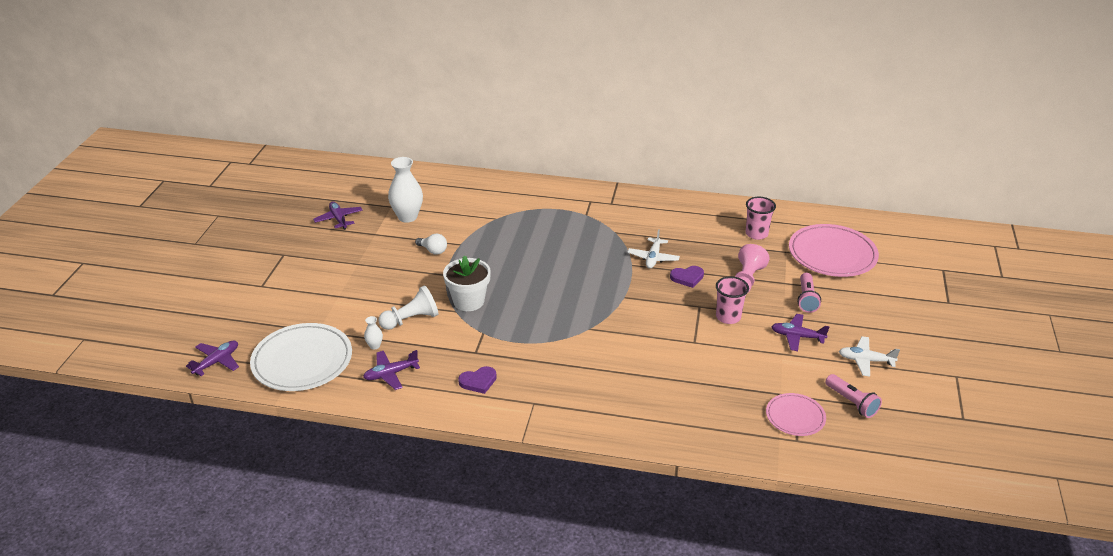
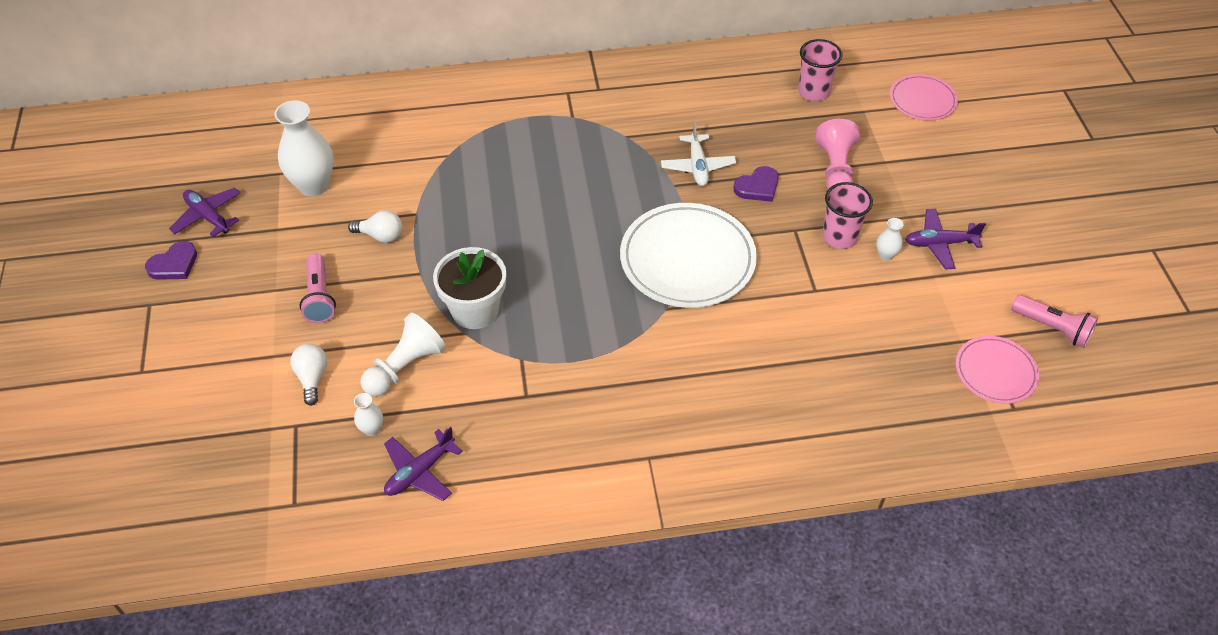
camera: 20 degrees left, 15 degrees up
purple plane [186,340,239,376] -> none
white plate [250,323,352,391] -> white plate moved to [620,203,757,308]
purple heart [458,366,497,394] -> purple heart moved to [145,241,197,280]
pink plate [789,224,879,277] -> pink plate [890,74,958,121], size x0.56
pink flashlight [797,273,821,313] -> pink flashlight moved to [299,254,336,323]
white plane [839,336,900,377] -> none
none -> white light bulb [290,344,327,406]
none -> white vase [876,218,904,261]

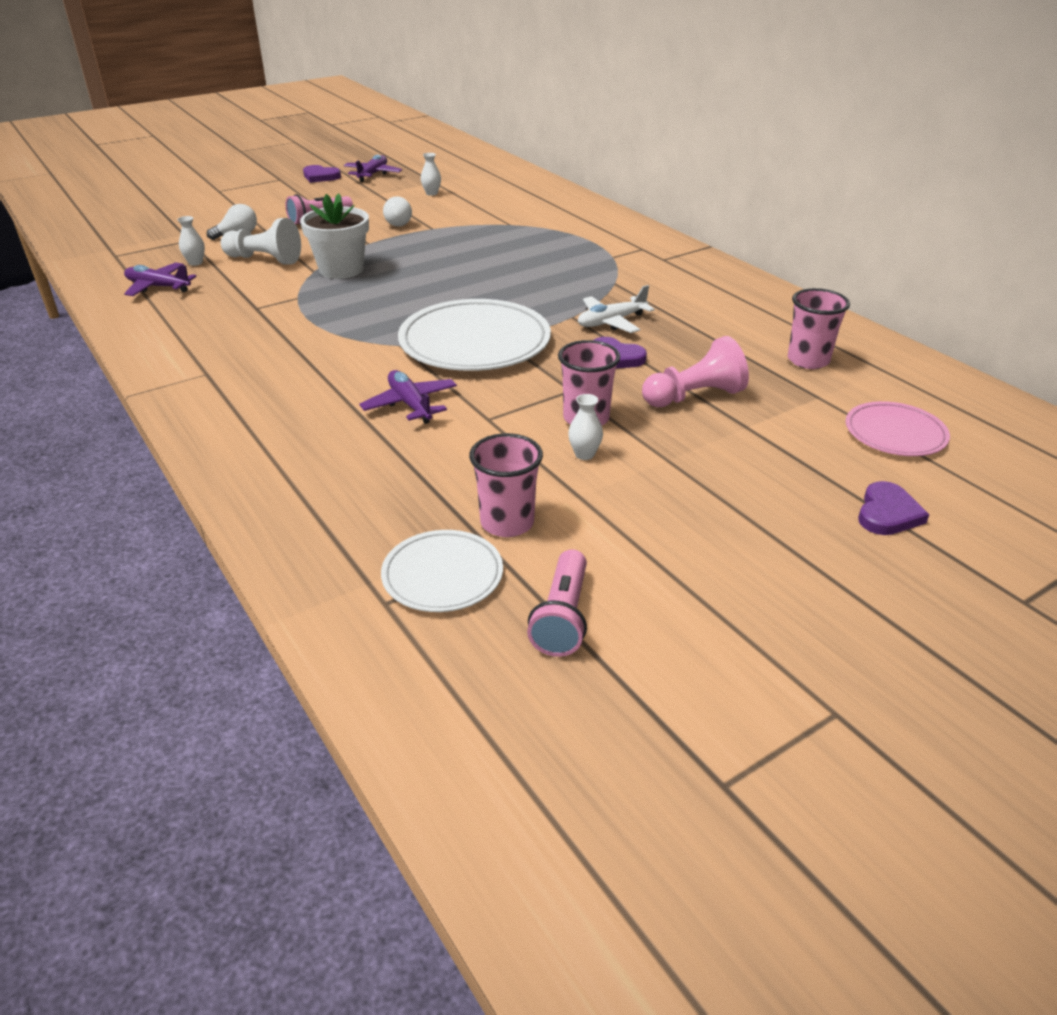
camera: 65 degrees right, 15 degrees down
white vase [274,100,334,196] -> white vase [421,153,441,196], size x0.46
purple plane [905,209,986,269] -> purple plane moved to [360,370,457,424]
pink plate [956,336,1039,404] -> white plate [381,530,503,612]
none -> pink cup [469,433,543,537]
none -> purple heart [858,481,930,535]

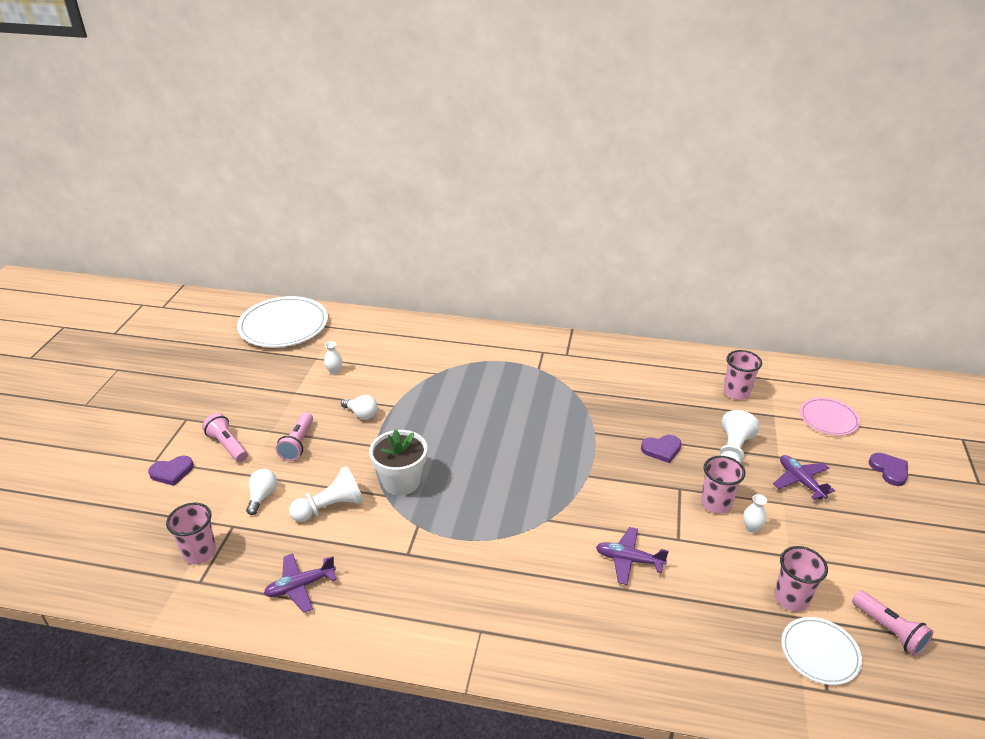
camera: 45 degrees left, 0 degrees up
white vase [177,216,205,266] -> none
purple heart [303,165,341,183] -> purple heart moved to [148,456,194,486]
purple plane [344,154,402,182] -> purple plane moved to [773,455,835,500]
white plate [398,299,551,371] -> white plate moved to [237,296,328,348]
white plane [578,285,654,333] -> none
pink pawn [642,336,749,407] -> white pawn [720,410,760,463]
none -> pink cup [166,503,216,564]
none -> pink flashlight [202,413,248,462]

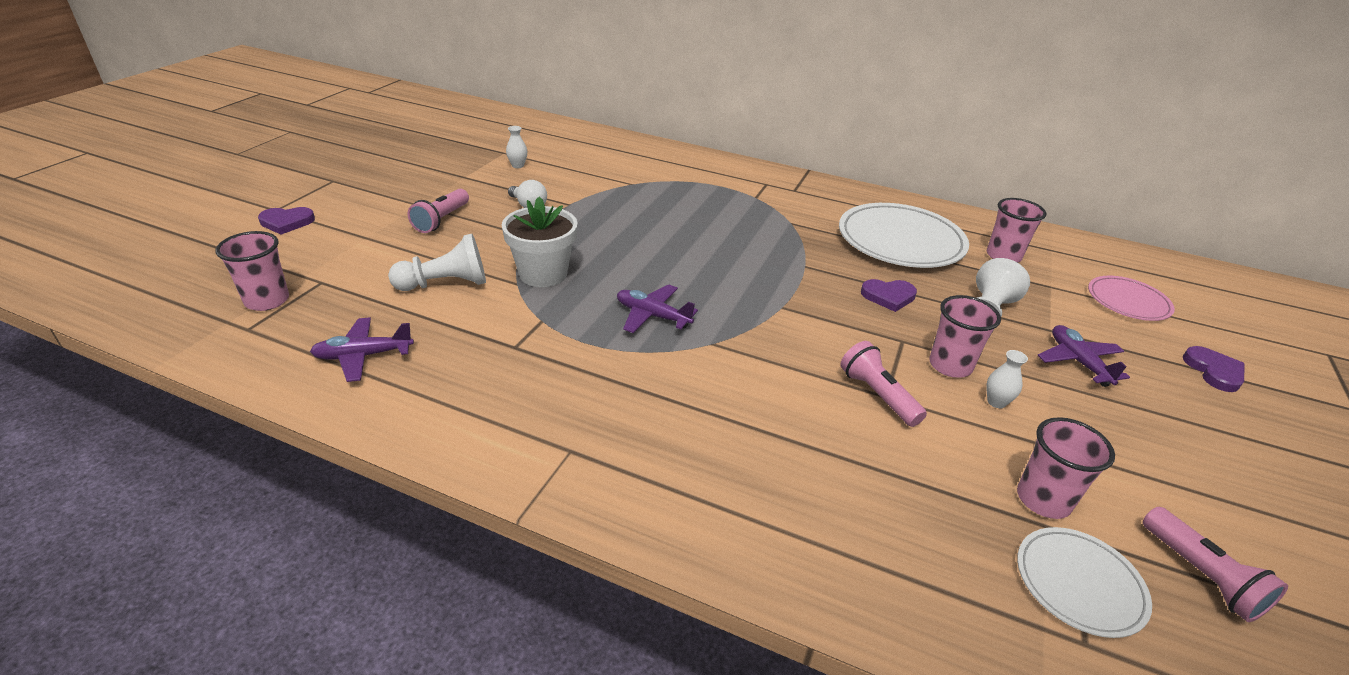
camera: 10 degrees right, 0 degrees up
pink flashlight [202,413,248,462] -> pink flashlight moved to [841,341,927,427]
white plate [237,296,328,348] -> white plate moved to [839,203,969,268]
white light bulb [246,469,277,515] -> none
purple plane [596,527,669,585] -> purple plane moved to [617,284,698,333]

